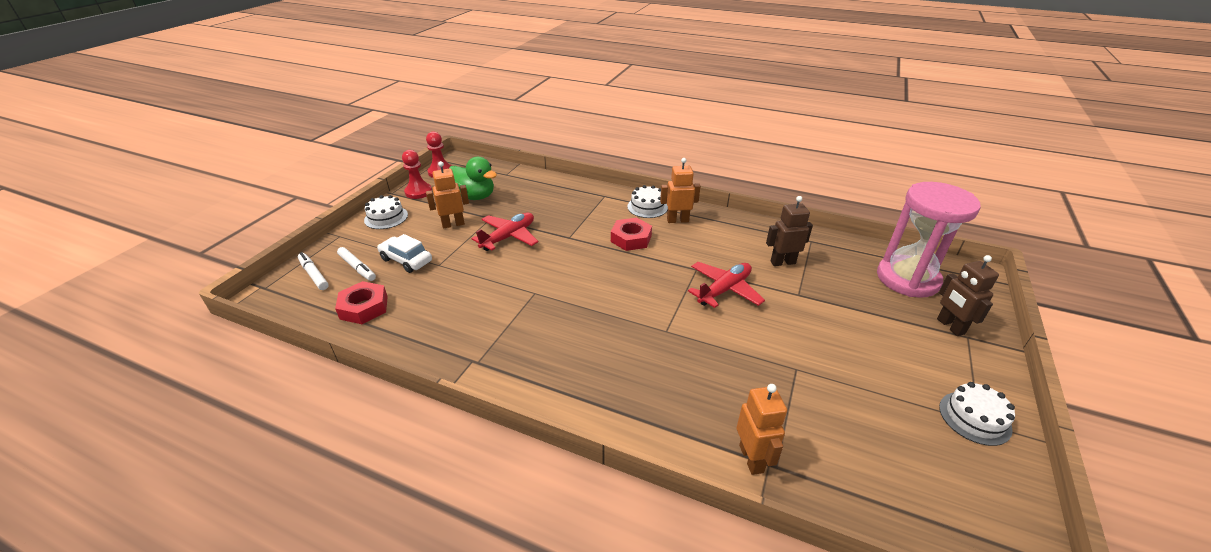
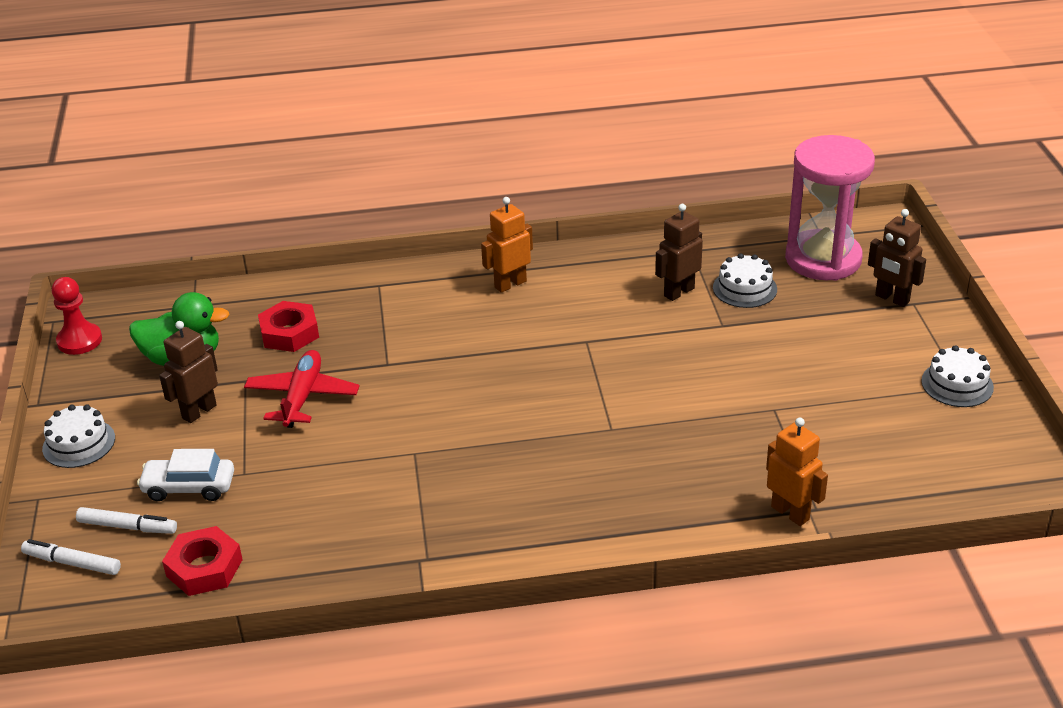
camera: 30 degrees left, 0 degrees up
red pawn [402,150,432,199] -> none
orange robot [426,161,469,229] -> brown robot [159,321,218,423]
red nut [611,218,652,251] -> red nut moved to [258,301,319,352]
white cake [627,185,668,218] -> white cake moved to [713,253,777,308]
red plane [688,262,765,308] -> none

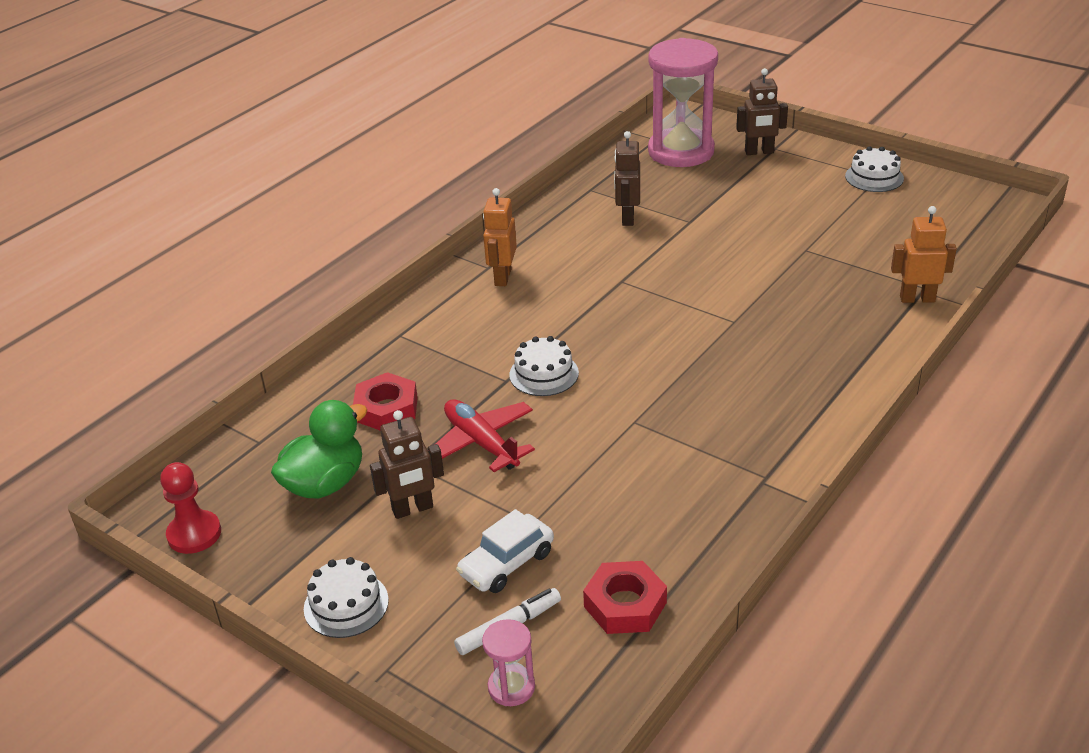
camera: 45 degrees left, 0 degrees up
white marker [21,539,121,575] -> pink hourglass [482,619,535,706]
brown robot [159,321,218,423] -> brown robot turned 105 degrees counterclockwise [370,410,444,519]
white cake [713,253,777,308] -> white cake moved to [509,336,579,396]

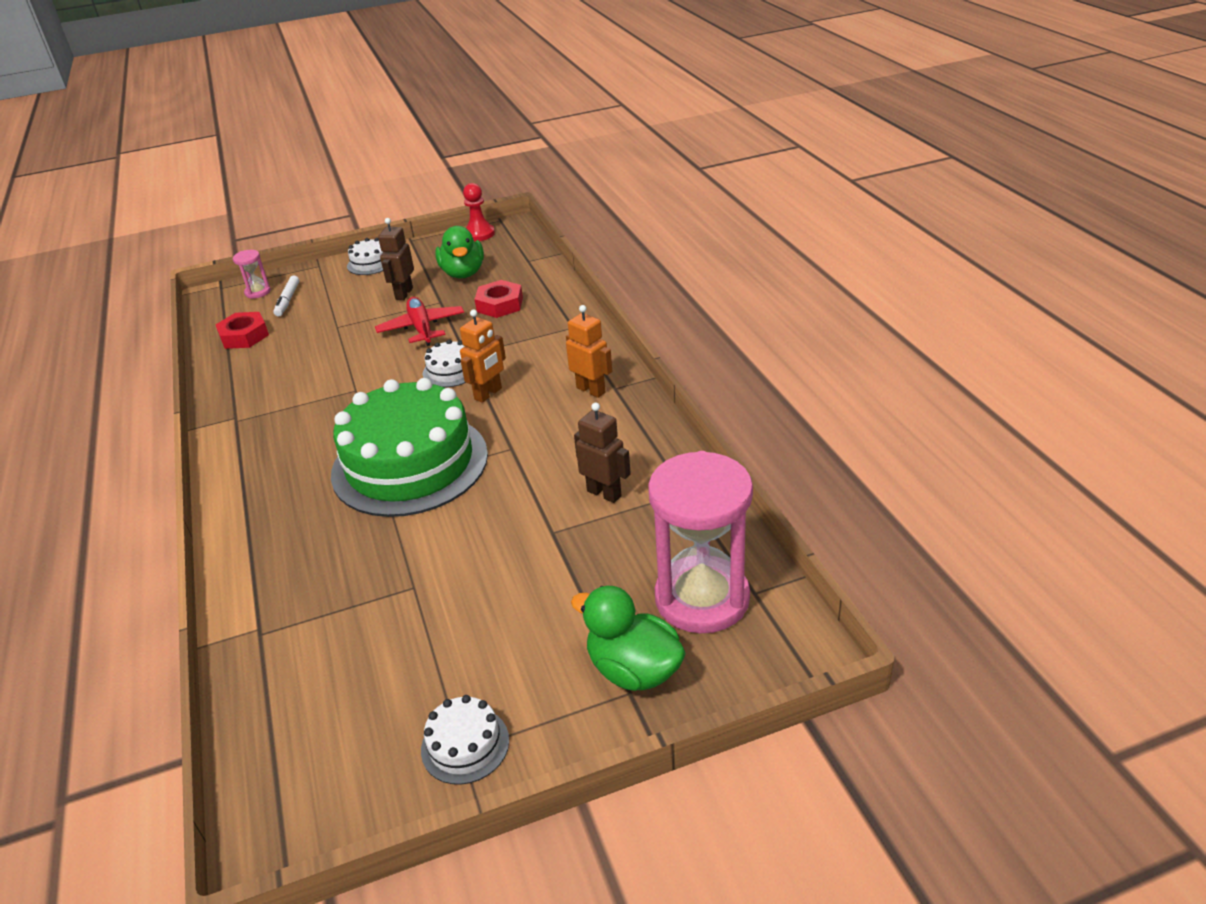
camera: 125 degrees right, 0 degrees up
red plane [436,399,535,472] -> red plane turned 105 degrees counterclockwise [375,297,464,346]
white car [456,509,554,593] -> none
brown robot [736,68,788,155] -> green duck [571,586,686,691]
orange robot [891,206,957,303] -> orange robot moved to [460,309,506,403]
none -> green cake [331,378,488,517]

